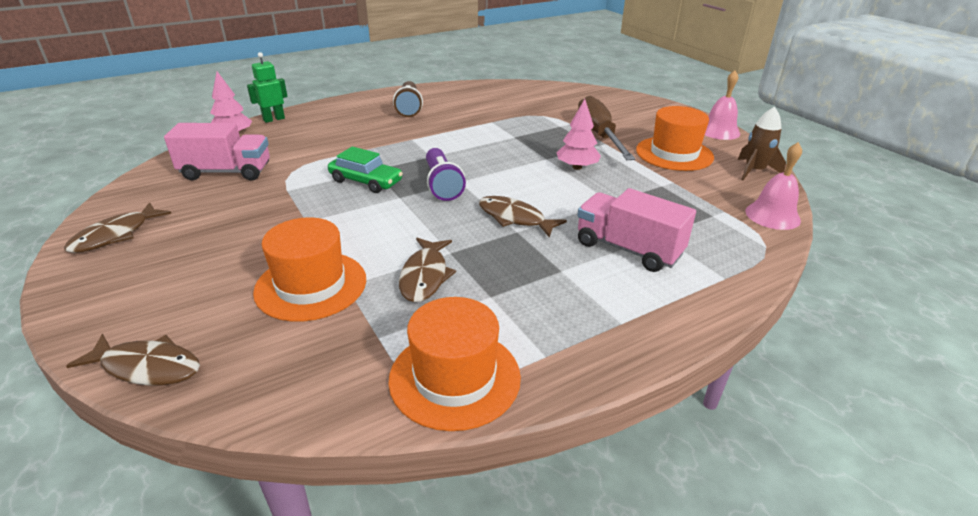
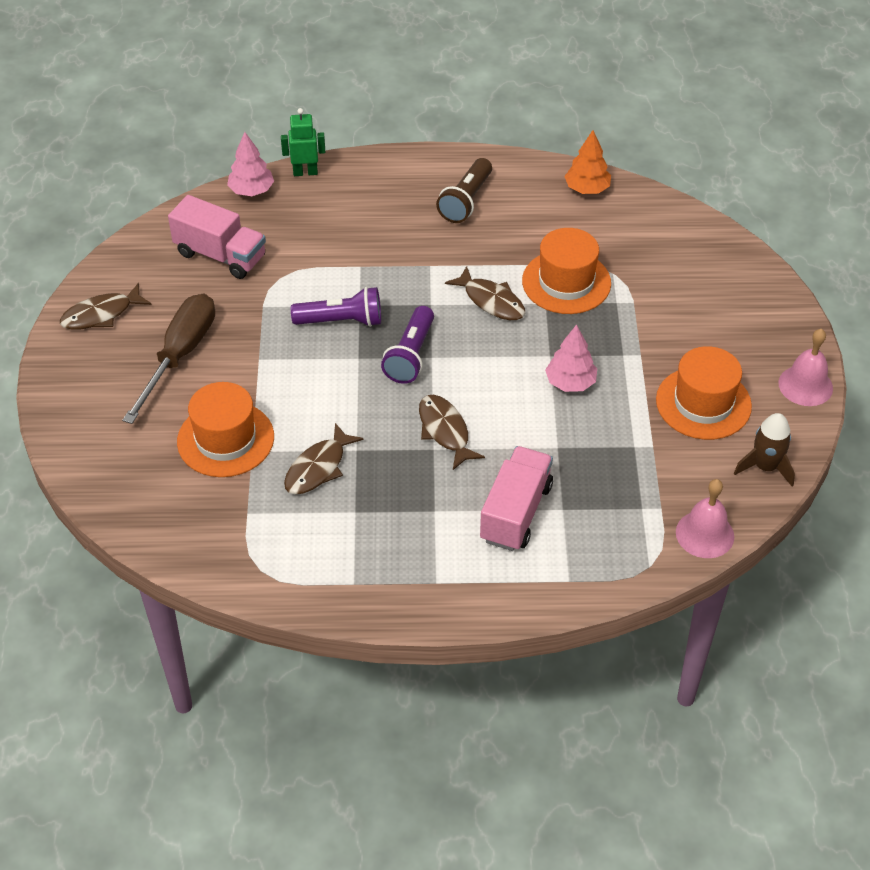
camera: 30 degrees right, 15 degrees up
brown fish [66,334,200,385] -> brown fish moved to [445,266,525,320]
green car [328,146,403,193] -> purple flashlight [291,287,381,327]
orange hat [388,297,521,431] -> orange hat moved to [522,228,611,314]
pink truck [577,188,696,272] -> pink truck turned 45 degrees clockwise [480,446,553,551]
brown screwdriver [578,96,635,160] -> brown screwdriver moved to [122,294,215,424]
none -> orange tree [564,130,611,194]

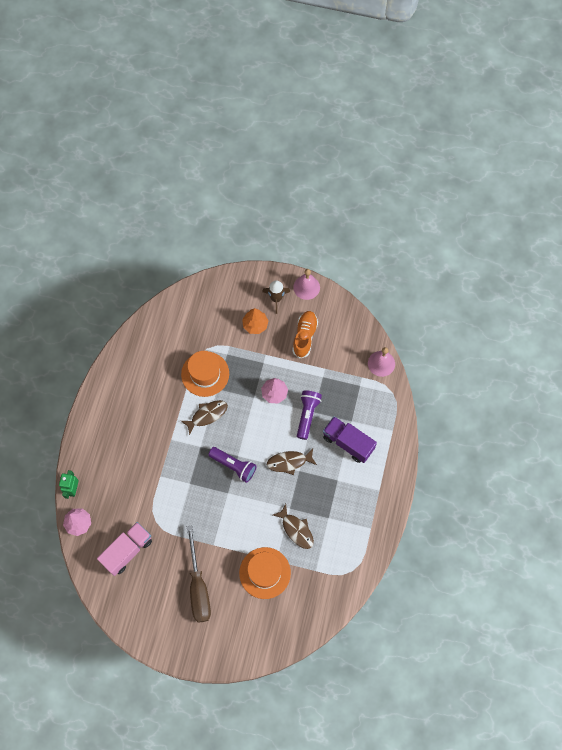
camera: 75 degrees left, 20 degrees up
brown fish [60,283,152,330] -> none
brown screwdriver [122,294,215,424] -> brown screwdriver turned 135 degrees counterclockwise [187,525,211,623]
purple flashlight [291,287,381,327] -> purple flashlight moved to [297,390,322,440]
brown flashlight [436,158,492,223] -> none
pink truck [480,446,553,551] -> purple truck [323,416,377,463]
orange tree [564,130,611,194] -> orange tree moved to [242,308,268,334]
orange hat [656,346,752,440] -> orange shoe [292,311,318,359]
brown rocket [734,413,795,486] -> brown rocket moved to [262,280,290,314]

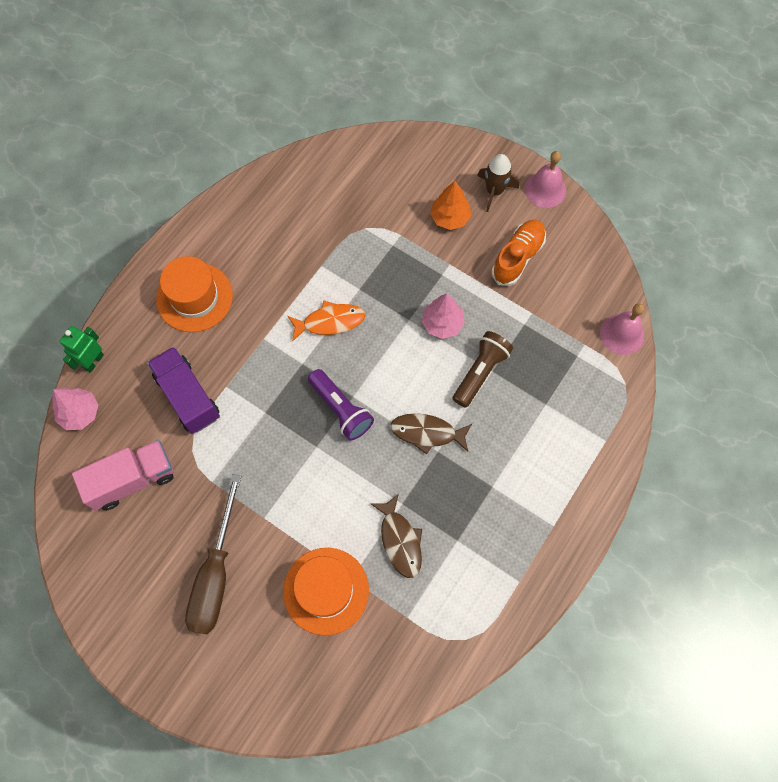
camera: 20 degrees right, 0 degrees up
orange hat [181,351,229,397] -> orange hat moved to [156,256,233,332]
brown fish [181,400,228,435] -> orange fish [288,300,365,342]
purple flashlight [297,390,322,440] -> brown flashlight [453,331,513,408]
purple truck [323,416,377,463] -> purple truck moved to [147,346,220,434]

